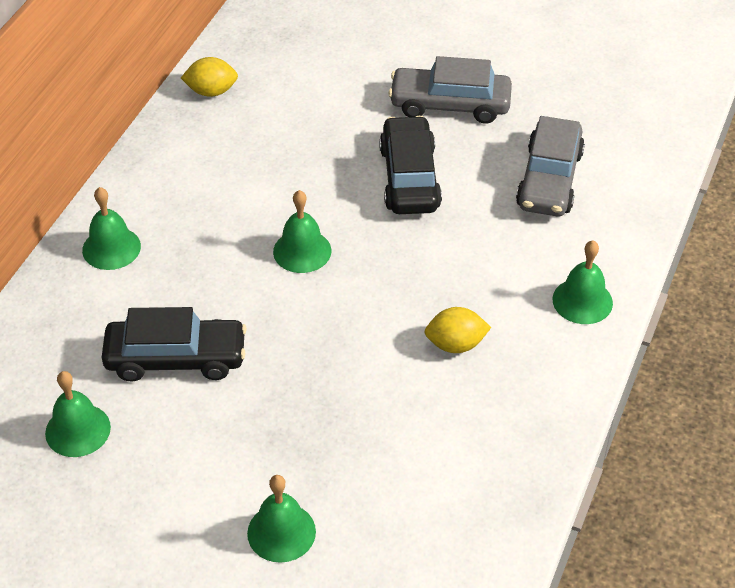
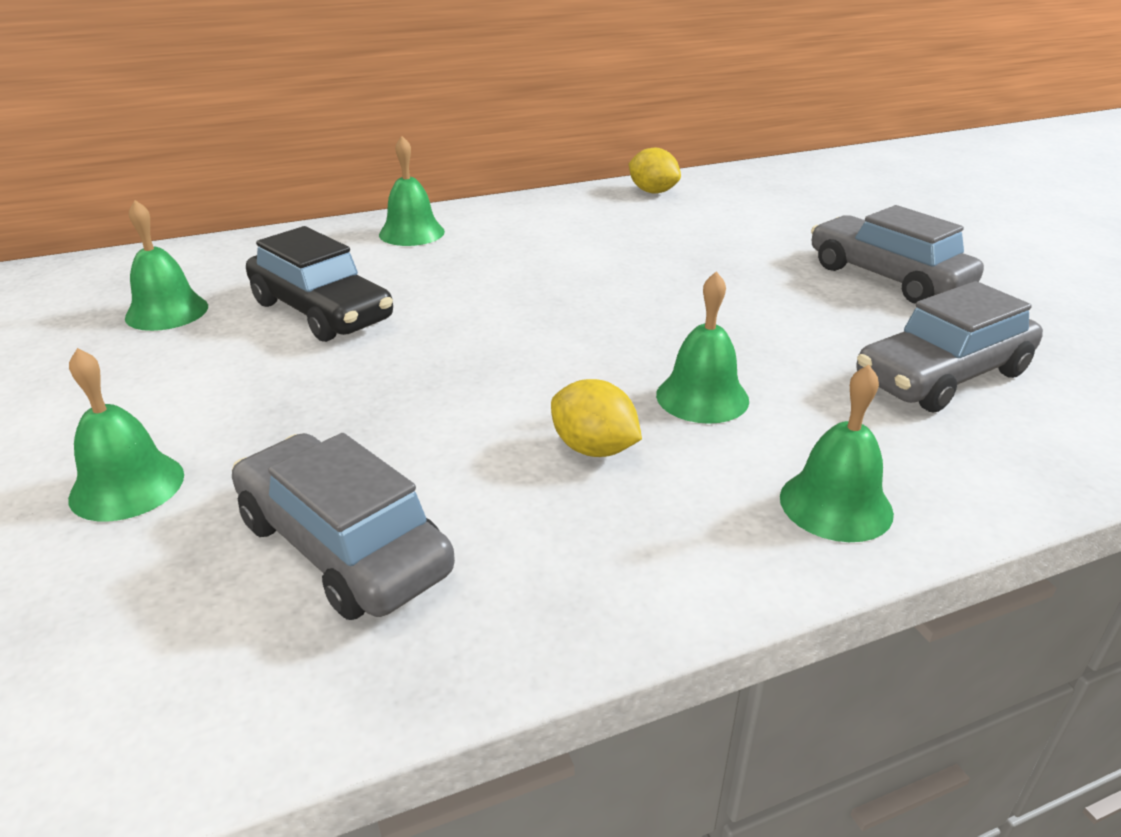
camera: 45 degrees right, 15 degrees down
green bell [273,190,331,273] -> green bell moved to [656,271,749,424]
black car [379,116,442,214] -> none
none -> grey car [232,433,455,620]

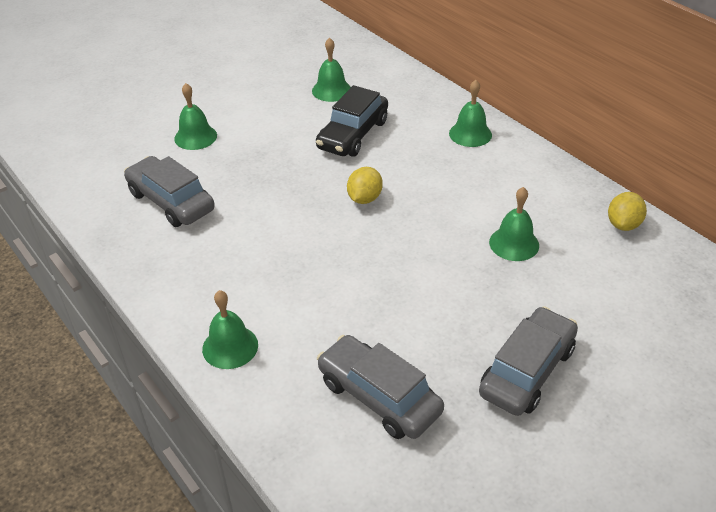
camera: 75 degrees right, 10 degrees up
grey car [232,433,455,620] -> grey car turned 75 degrees counterclockwise [124,156,215,227]
yellow lemon [551,379,642,457] -> yellow lemon moved to [347,167,383,204]
green bell [656,271,749,424] -> green bell moved to [489,187,539,261]

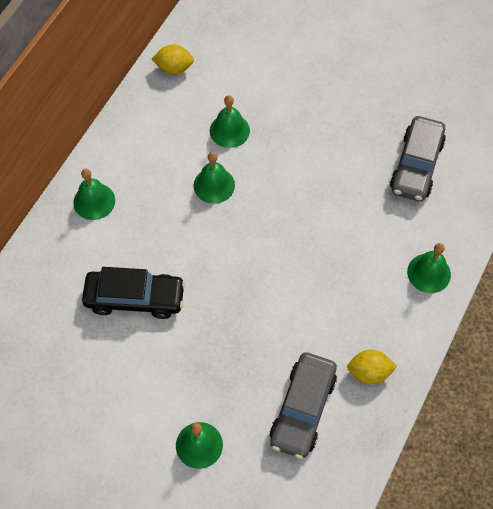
camera: 115 degrees left, 20 degrees up
green bell [312,37,351,102] -> green bell moved to [193,152,235,204]
yellow lemon [347,167,383,204] -> yellow lemon moved to [347,350,397,384]
grey car [479,306,578,416] -> none

